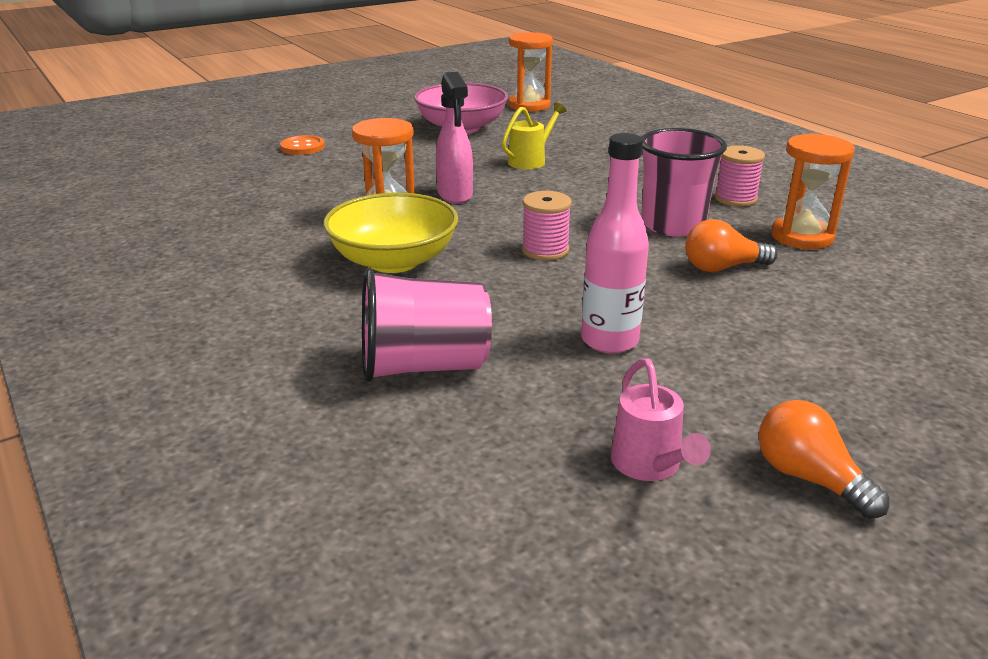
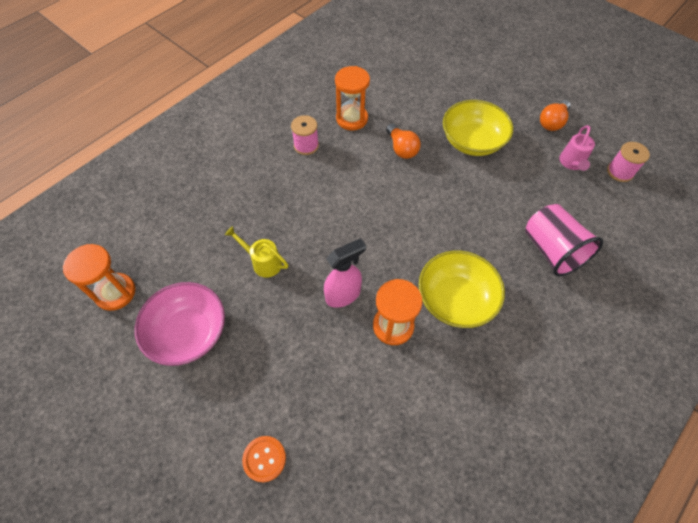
camera: 105 degrees left, 30 degrees up
pink spool [522,191,572,261] -> pink spool moved to [607,142,650,182]
pink bottle [581,133,649,354] -> none
pink watering can [611,358,711,481] -> pink watering can turned 135 degrees clockwise [559,125,595,171]
pink cup [642,128,727,237] -> none
none -> yellow bowl [443,100,513,156]

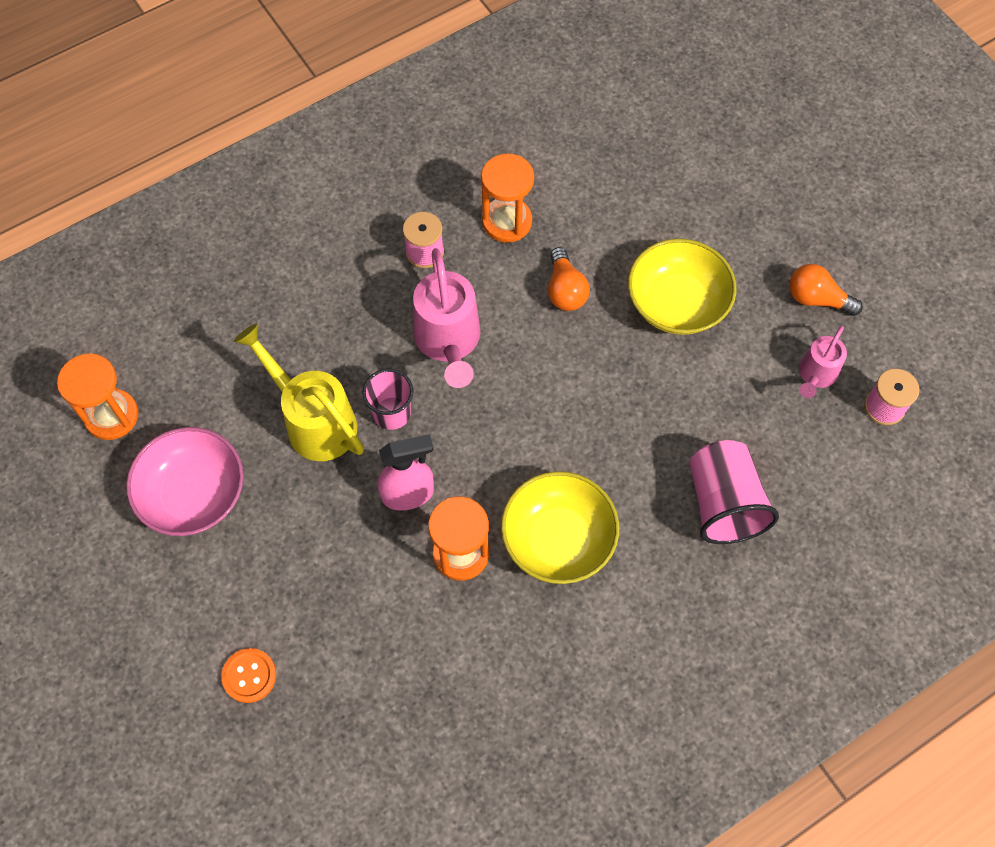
camera: 15 degrees right, 5 degrees up
yellow watering can [225,226,288,278] -> yellow watering can [234,324,364,461], size x1.72
orange light bulb [540,100,570,131] -> orange light bulb turned 60 degrees clockwise [789,264,863,316]
none -> pink cup [362,369,413,430]
none -> pink watering can [413,248,480,388]

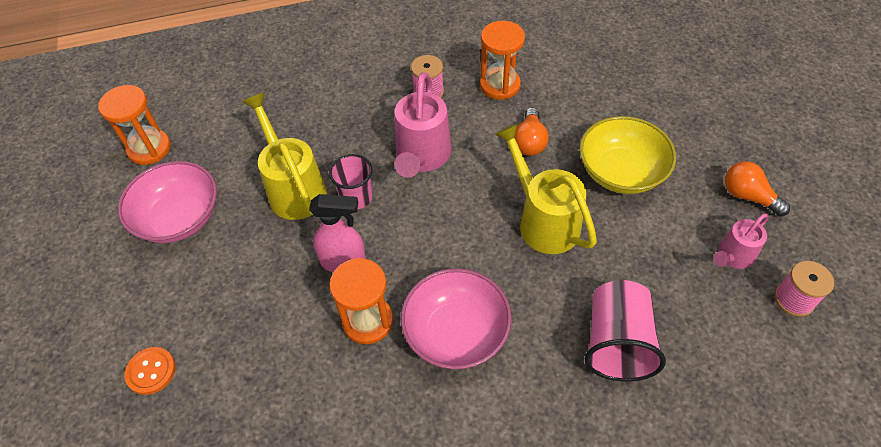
camera: 20 degrees right, 10 degrees down
yellow bowl [501,471,619,584] -> pink bowl [401,268,512,369]
none -> yellow watering can [495,123,597,254]

